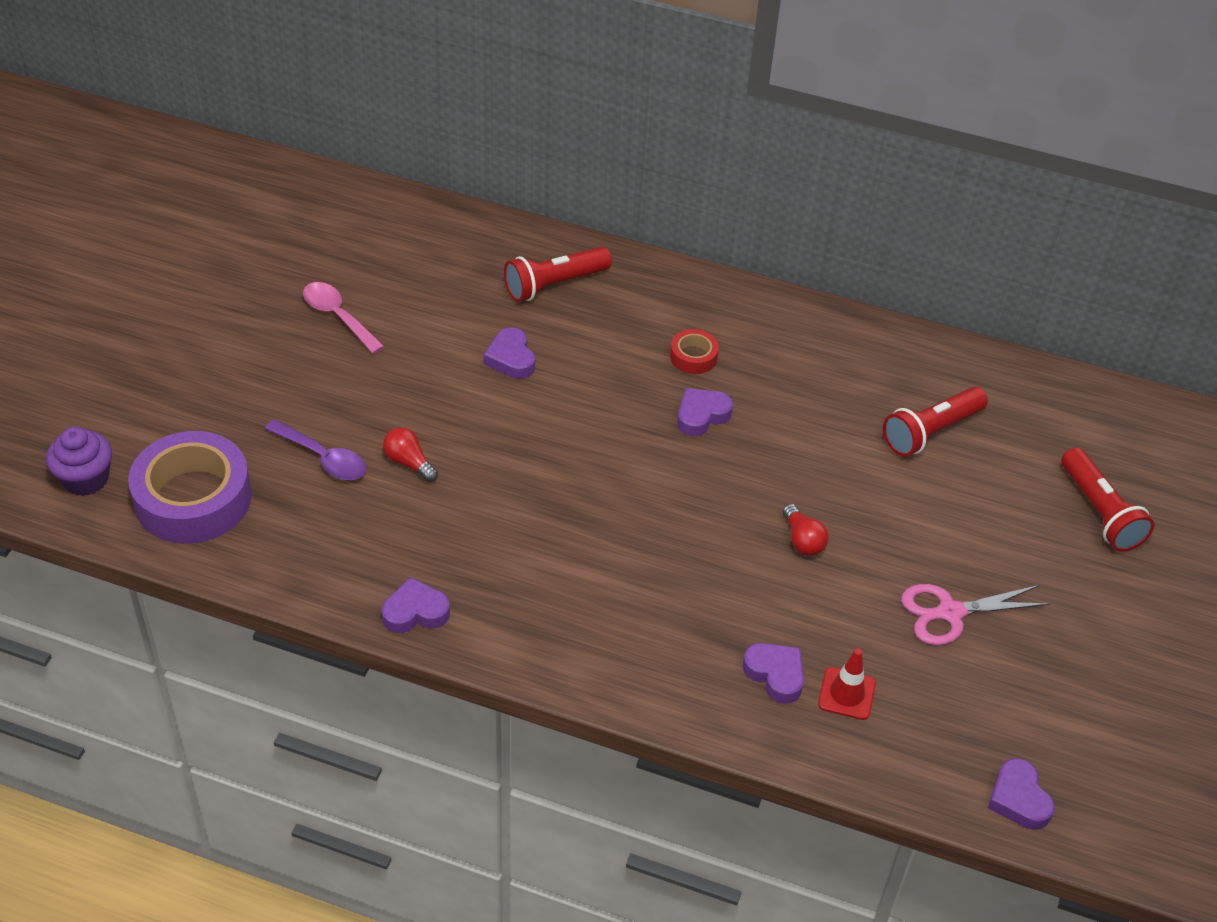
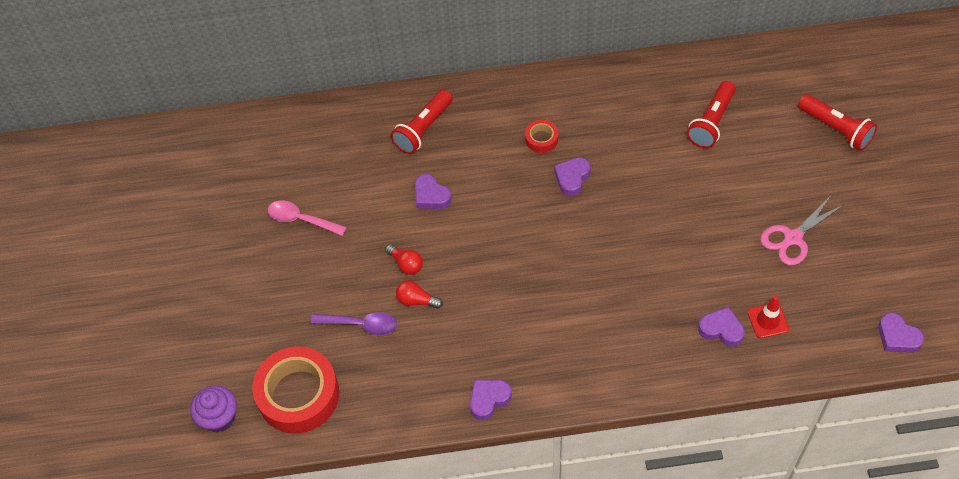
camera: 20 degrees left, 10 degrees up
purple tape [128,431,252,544] -> red tape [252,346,339,434]
red light bulb [783,504,829,556] -> red light bulb moved to [385,244,423,275]

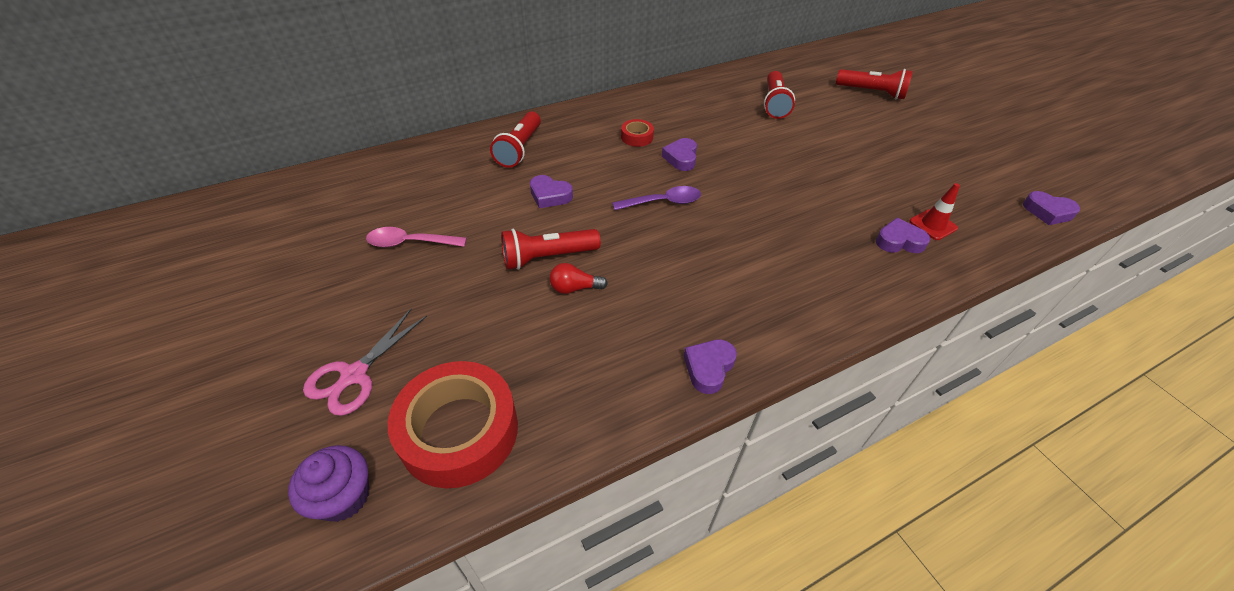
camera: 25 degrees left, 10 degrees down
purple spoon [311,312,397,335] -> purple spoon moved to [612,186,701,210]
red light bulb [385,244,423,275] -> red flashlight [501,229,601,270]
pink scissors [761,196,843,265] -> pink scissors moved to [303,309,427,416]

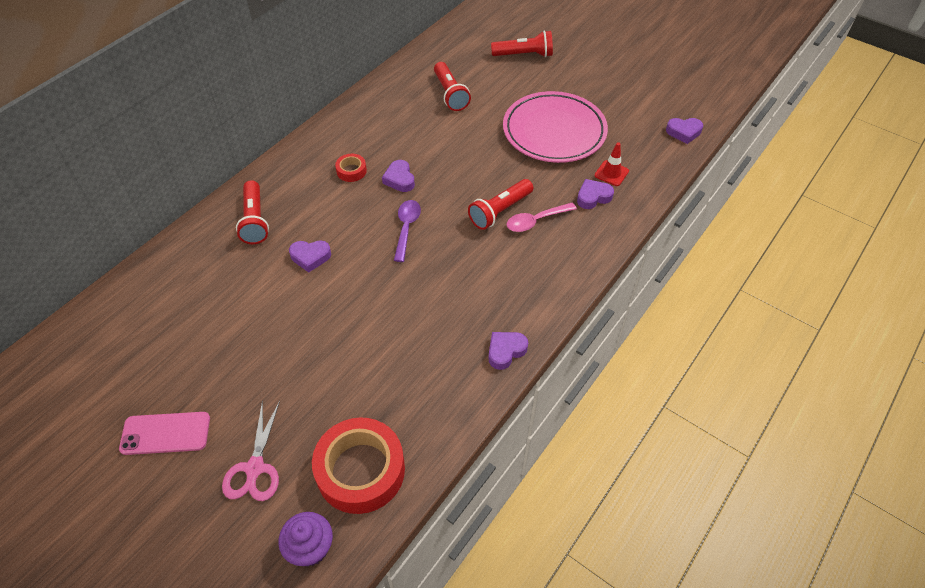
camera: 25 degrees left, 5 degrees up
pink spoon [366,227,467,247] -> pink spoon moved to [506,202,577,232]
red flashlight [501,229,601,270] -> red flashlight moved to [468,179,533,230]
red light bulb [550,263,608,294] -> none
purple spoon [612,186,701,210] -> purple spoon turned 45 degrees counterclockwise [394,200,421,262]
purple heart [684,339,737,394] -> purple heart turned 45 degrees clockwise [488,332,528,370]
none -> pink phone [119,412,210,455]
none -> pink plate [503,91,608,163]

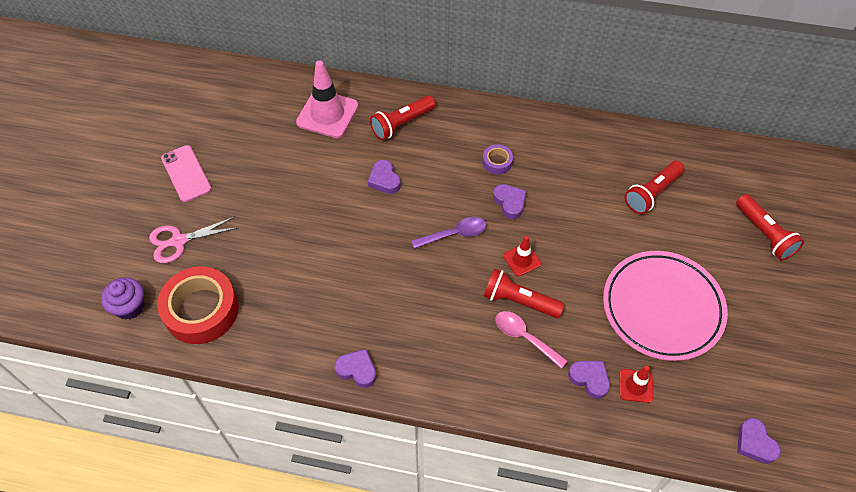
camera: 65 degrees right, 5 degrees up
red tape [335,154,367,182] -> purple tape [482,144,513,174]
purple heart [382,160,415,192] -> purple heart turned 105 degrees clockwise [493,184,526,219]
none -> pink traffic cone [296,60,358,138]
none -> red traffic cone [503,236,541,276]

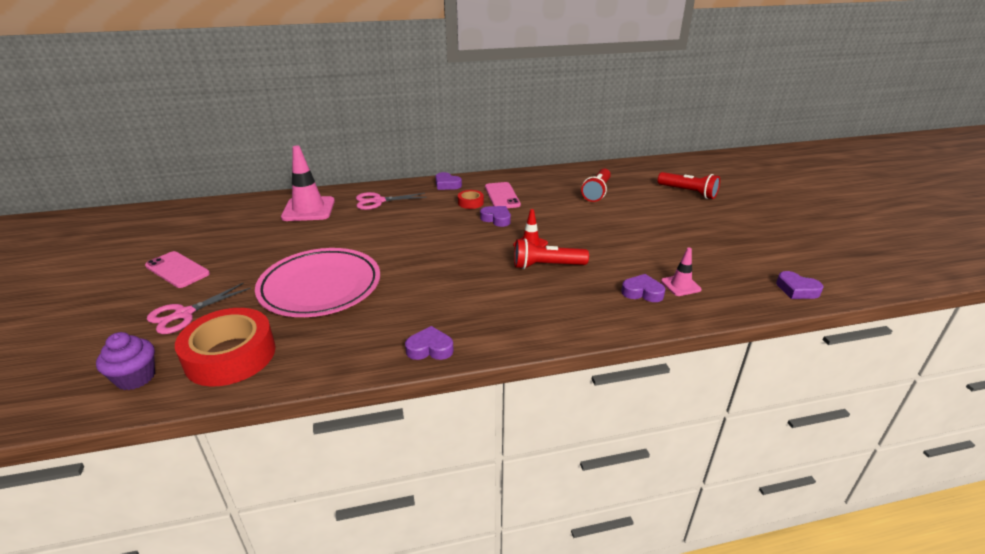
camera: 25 degrees left, 25 degrees down
purple heart [368,160,401,194] -> purple heart moved to [435,172,462,190]
red flashlight [370,95,435,140] -> pink scissors [356,192,427,210]
purple spoon [411,217,486,249] -> none
purple tape [482,144,513,174] -> red tape [458,190,484,209]
pink spoon [495,311,567,369] -> none
pink plate [603,251,728,361] -> pink plate moved to [255,248,380,317]
red traffic cone [620,366,653,403] -> pink traffic cone [661,247,702,296]
none -> pink phone [485,182,521,208]

